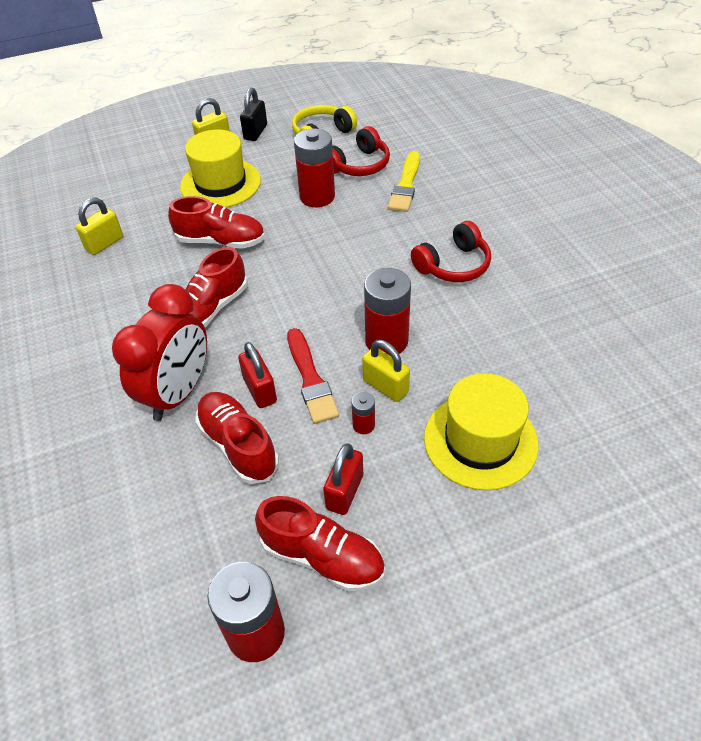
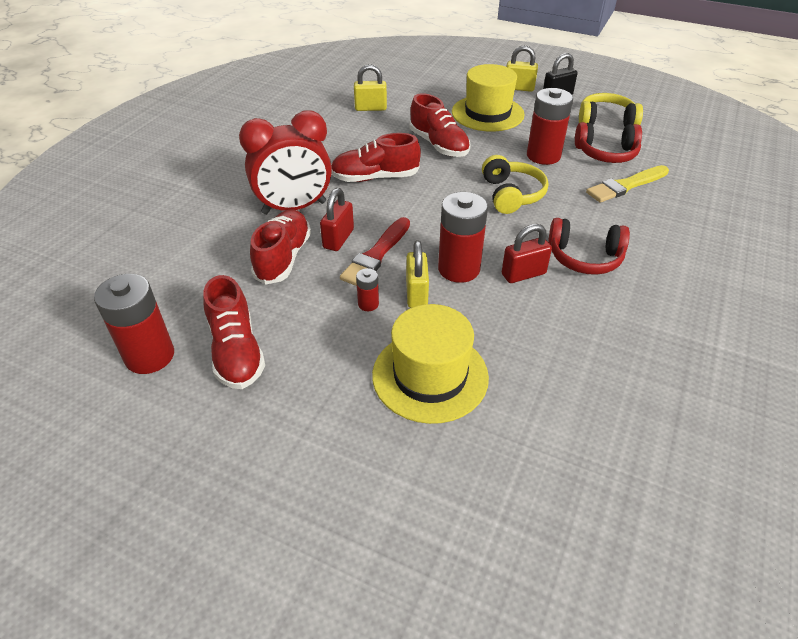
camera: 45 degrees right, 5 degrees down
red padlock [323,443,363,515] -> red padlock moved to [502,224,552,283]
none -> yellow headphones [482,155,548,214]

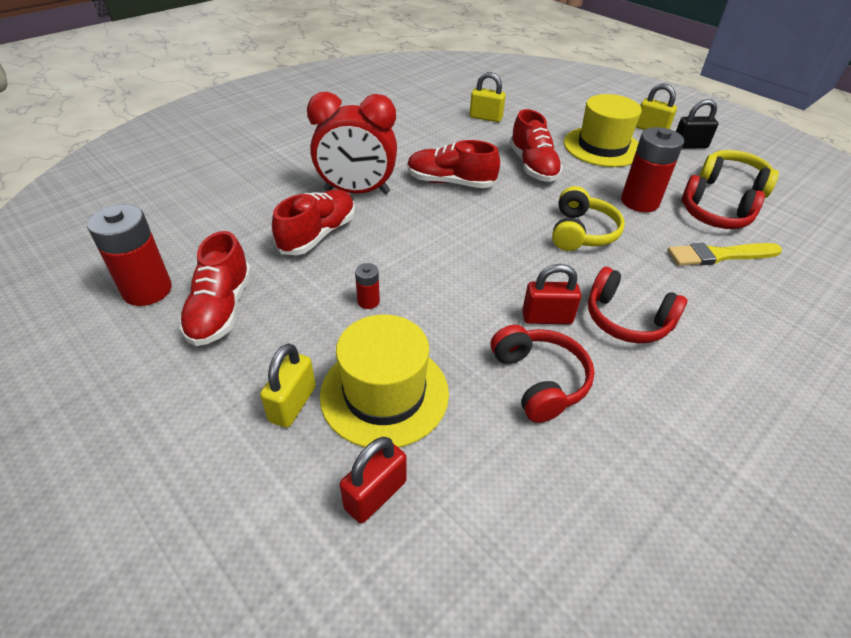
camera: 20 degrees right, 0 degrees up
red padlock [320,188,354,251] -> red padlock moved to [340,437,407,523]
red brush [340,217,410,286] -> none
yellow padlock [406,240,429,308] -> yellow padlock moved to [260,343,316,428]
red battery [438,192,488,283] -> none
none -> red headphones [491,325,594,423]

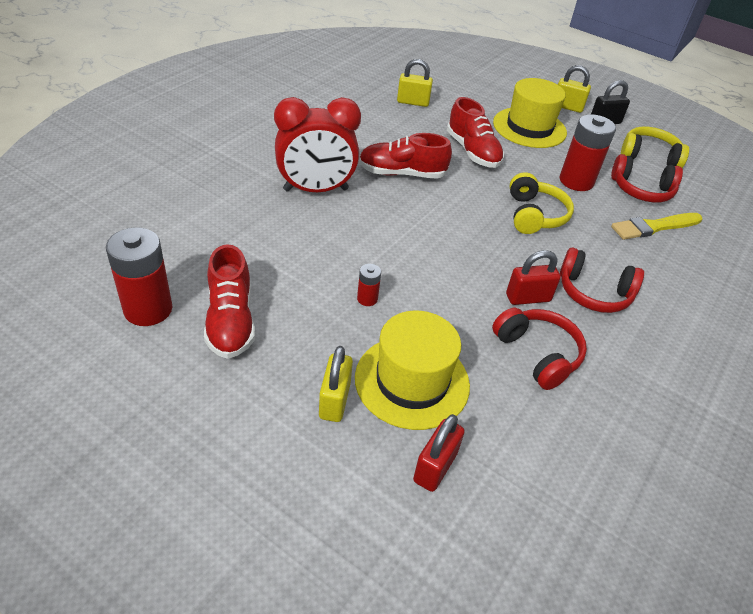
camera: 15 degrees left, 0 degrees up
red shoe [272,190,355,255] -> none

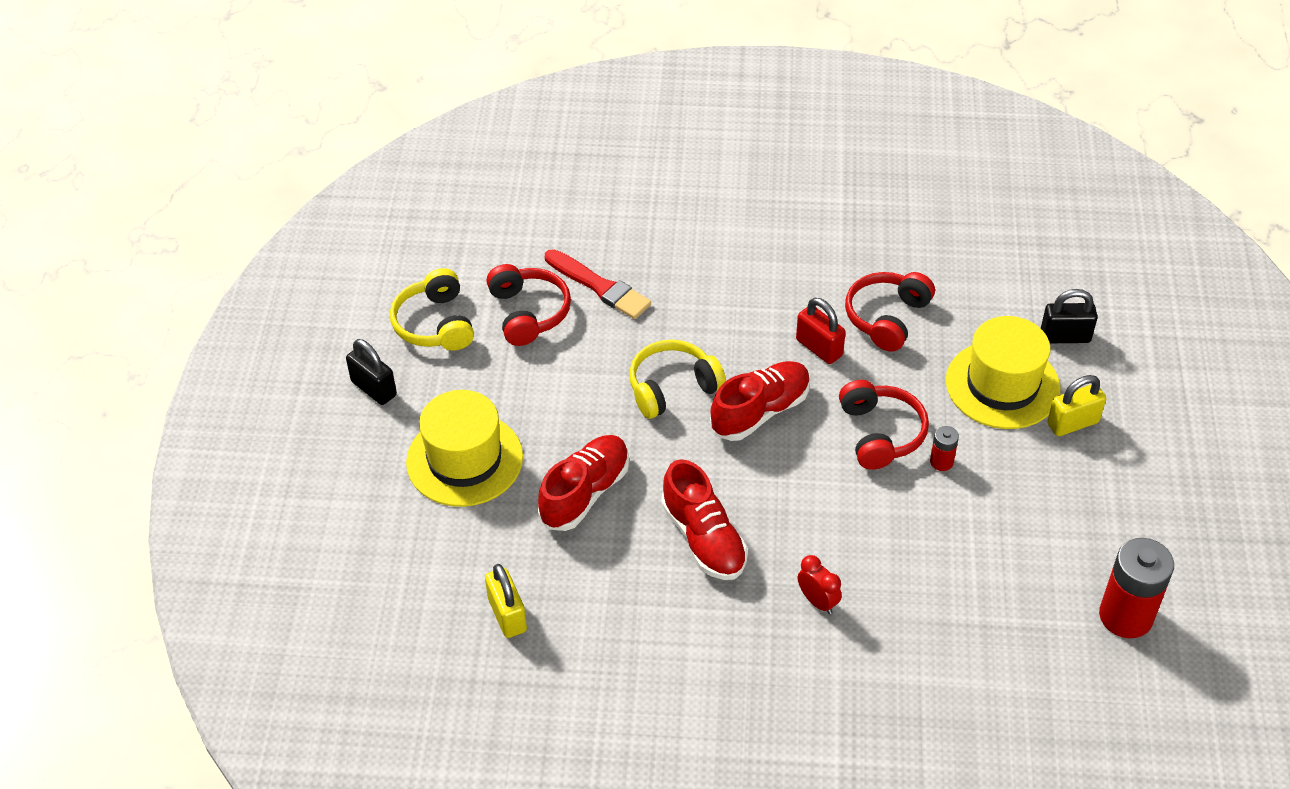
camera: 115 degrees left, 5 degrees up
red shoe [204,244,255,359] -> red shoe moved to [710,361,810,441]
red clock [274,97,361,192] -> red clock [798,555,842,614], size x0.43
red padlock [413,414,465,492] -> black padlock [1041,289,1098,343]
yellow padlock [558,65,591,113] -> none
red battery [560,114,616,191] -> none
red headphones [560,248,644,313] -> red headphones moved to [839,380,929,470]
yellow brush [611,213,702,240] -> red brush [545,249,651,319]

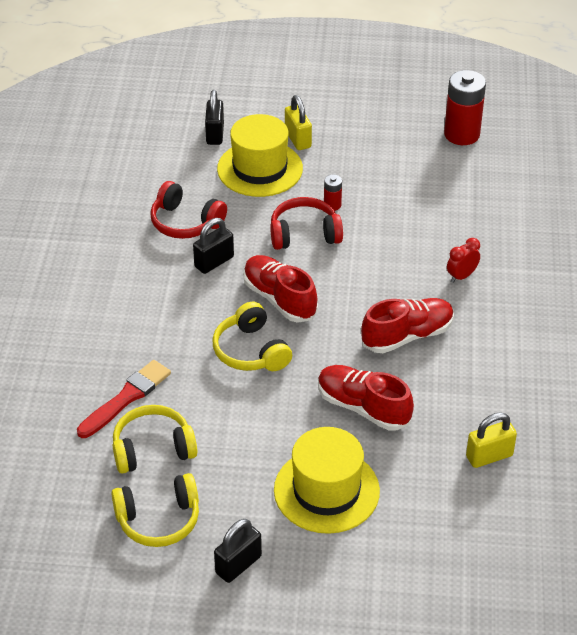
camera: 90 degrees left, 5 degrees down
red headphones [486,264,571,346] -> yellow headphones [113,405,197,474]
red padlock [796,298,846,364] -> black padlock [193,218,234,274]

